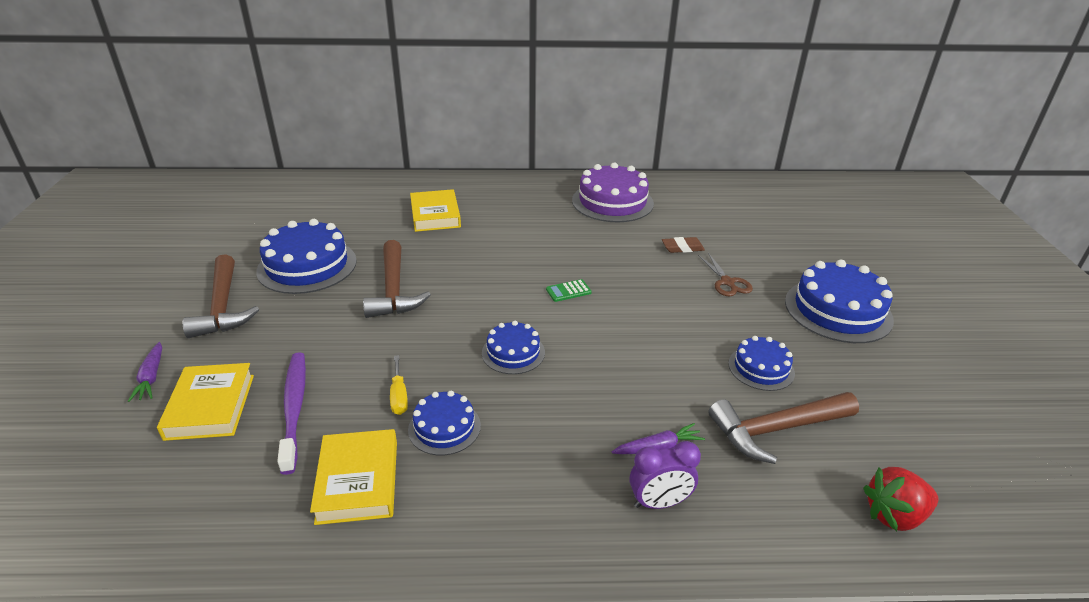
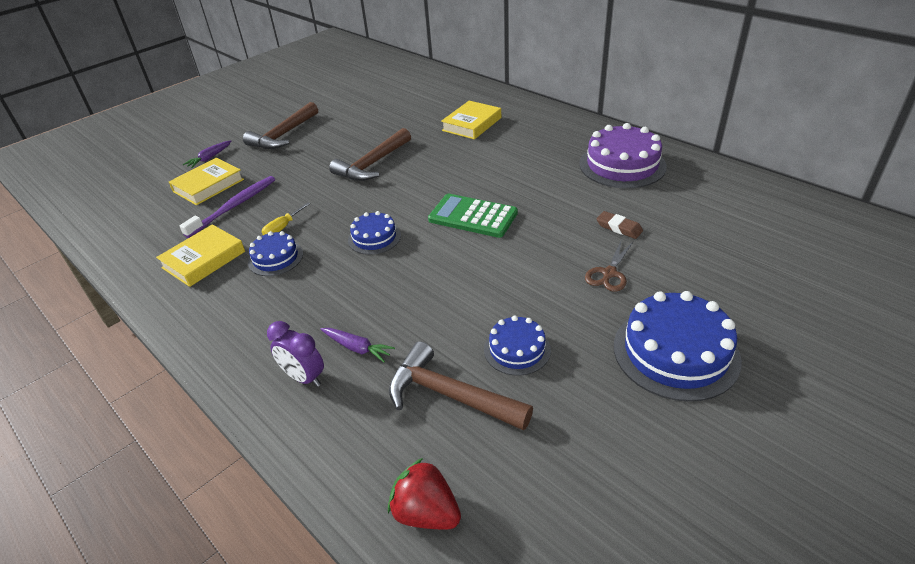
camera: 50 degrees right, 5 degrees up
blue cake [256,219,357,294] -> none
green calculator [546,279,592,302] -> green calculator [428,194,518,238], size x2.13

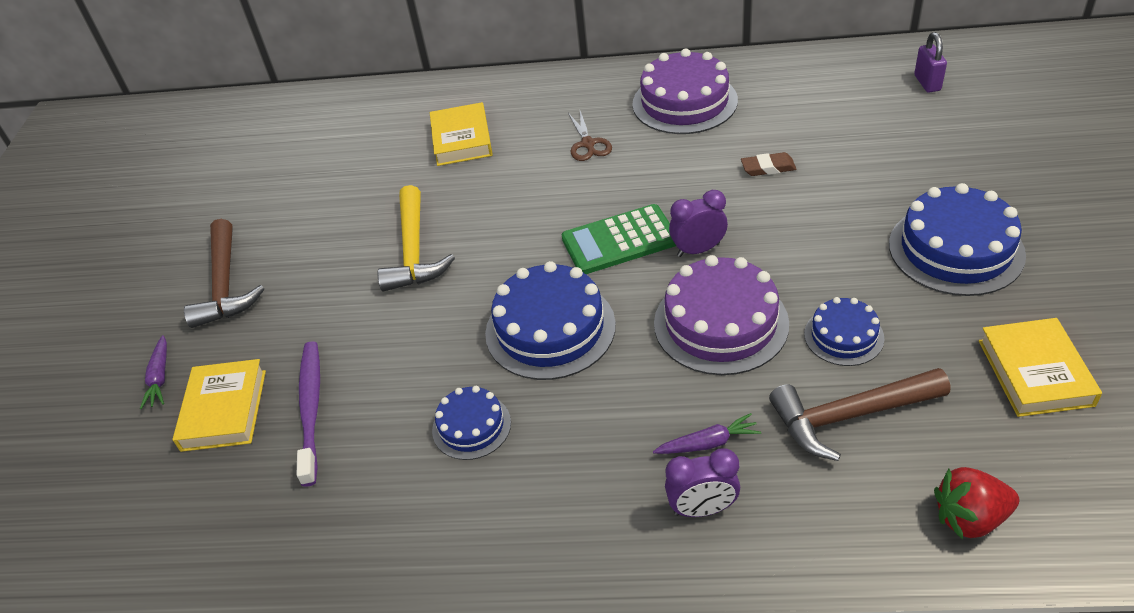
camera: 40 degrees left, 5 degrees up
yellow book [156,224,245,287] -> yellow book moved to [979,318,1102,417]
yellow screwdriver [262,202,310,235] -> none
brown hammer [329,128,411,181] -> yellow hammer [377,185,455,292]
blue cake [348,211,401,255] -> blue cake [485,261,616,380], size x1.78
brown scissors [585,241,633,292] -> brown scissors moved to [568,111,612,161]
none -> purple cake [654,255,789,375]
none -> purple clock [669,190,728,257]
none -> purple padlock [914,32,947,93]

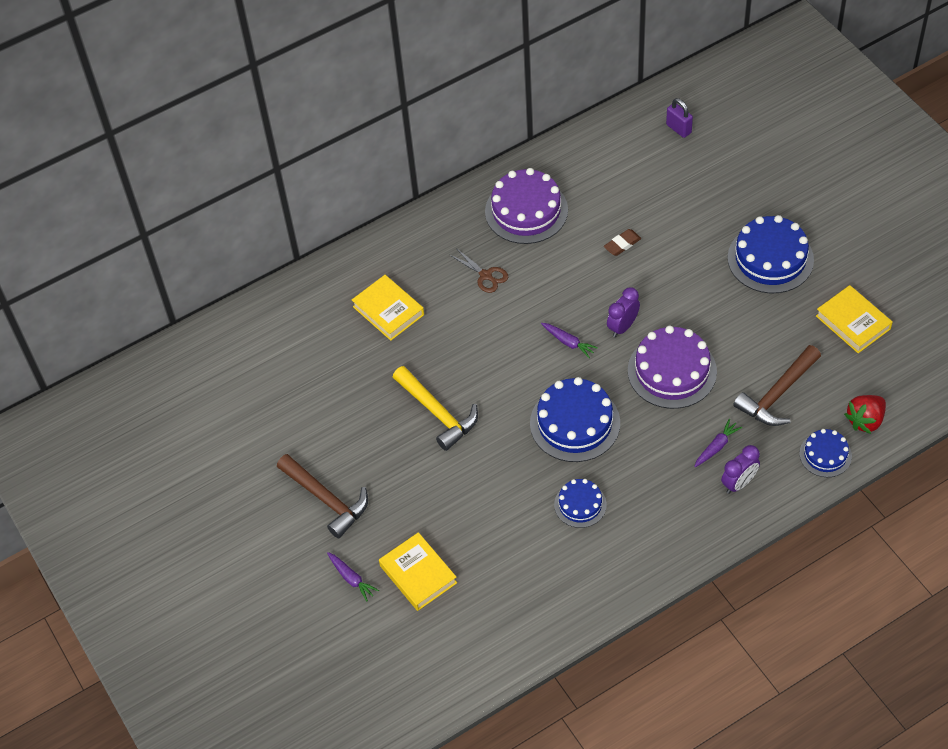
camera: 35 degrees left, 10 degrees up
purple toothbrush [296,341,320,487] -> none
green calculator [562,204,676,274] -> purple carrot [541,323,598,358]
blue cake [804,297,884,366] -> blue cake moved to [799,429,852,477]

